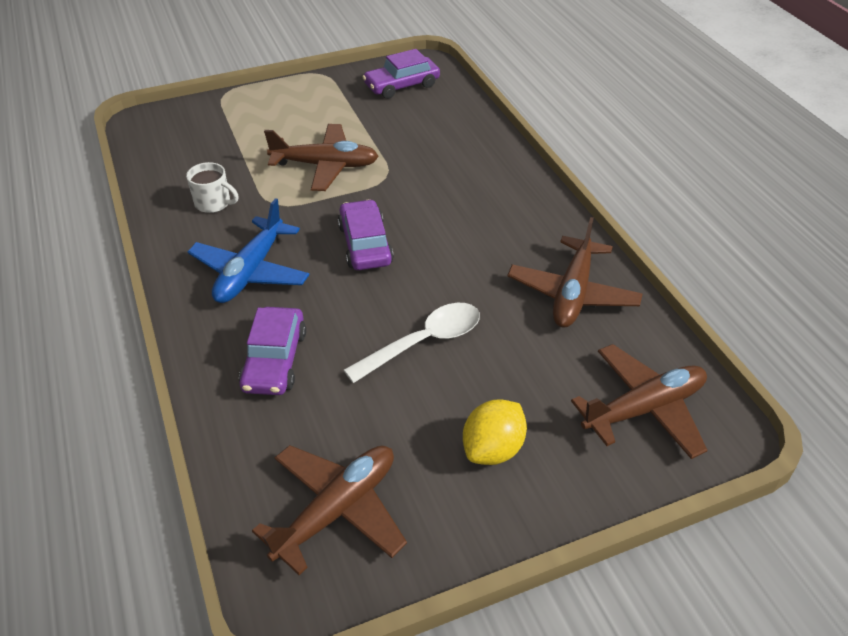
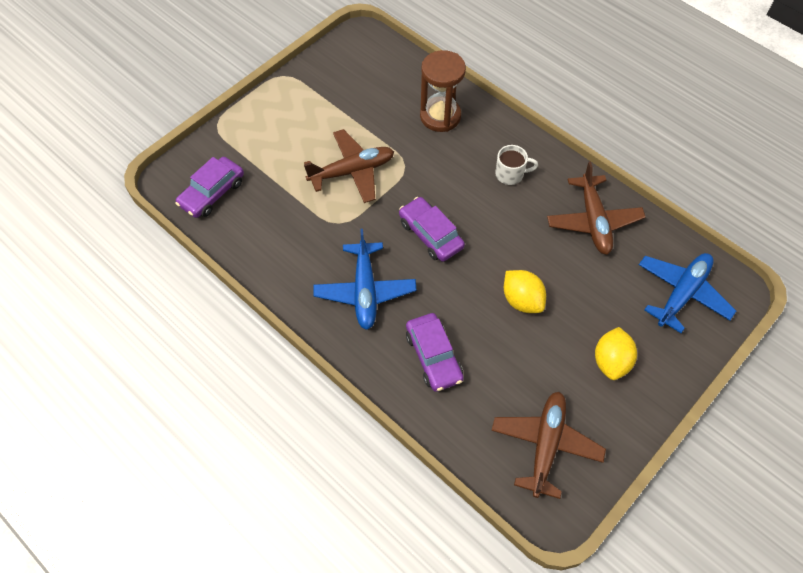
camera: 25 degrees left, 15 degrees up
white mug [186,162,239,213] -> white mug moved to [495,145,538,185]
white spoon [344,303,480,383] -> yellow lemon [504,270,546,313]
purple car [362,49,440,99] -> purple car moved to [175,157,244,218]
brown plane [571,344,708,459] -> blue plane [639,253,736,333]
none -> brown hourglass [420,50,466,132]

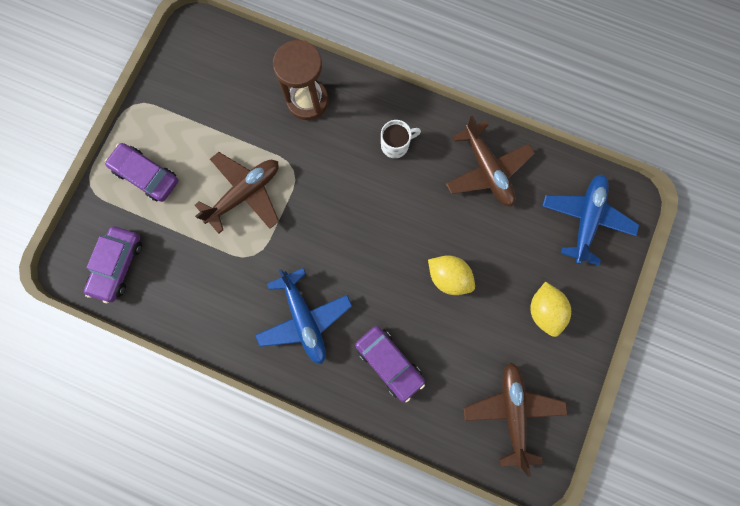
camera: 20 degrees left, 20 degrees up
purple car [399,197,465,262] -> purple car moved to [105,143,178,202]

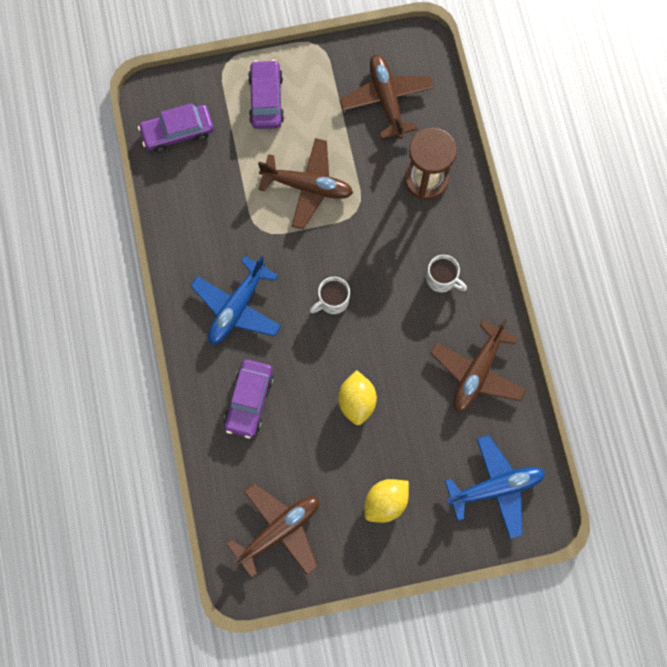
camera: 55 degrees right, 5 degrees down
none -> white mug [310,277,350,314]
none -> brown plane [339,54,434,139]

